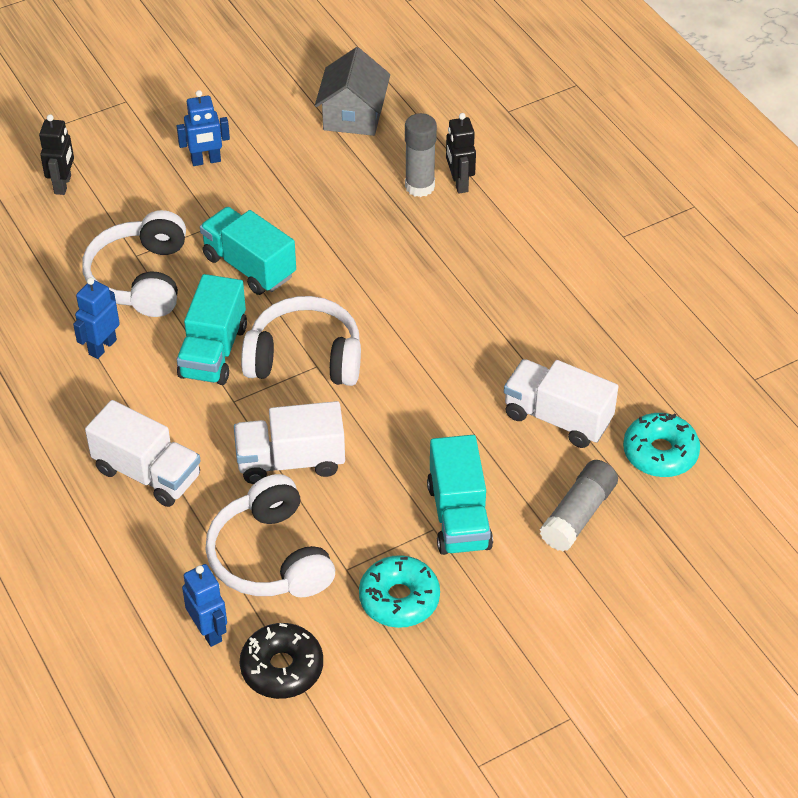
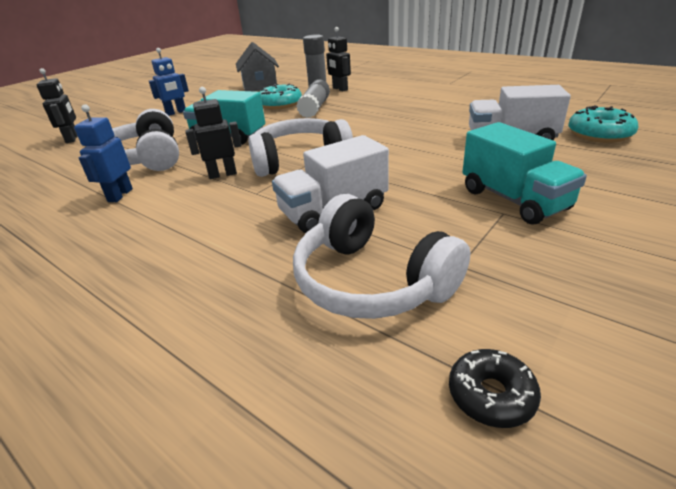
camera: 20 degrees left, 15 degrees down
white truck [85,400,201,507] -> none
turquoise truck [177,274,247,385] -> black robot [185,87,242,179]
blue robot [182,564,227,647] -> none
black donut [240,623,323,699] -> black donut [449,349,541,428], size x0.65
turquoise donut [359,555,440,628] -> turquoise donut moved to [260,84,302,110]
grey glue stick [540,460,618,551] -> grey glue stick moved to [296,79,330,118]

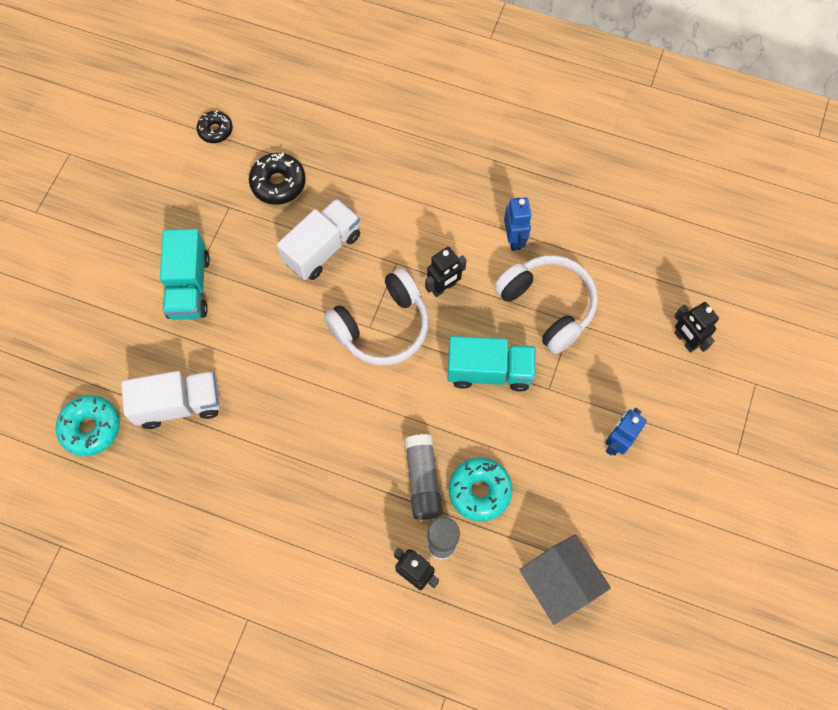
camera: 160 degrees right, 35 degrees up
white headphones [293,194,470,319] -> black donut [249,153,306,205]
turquoise truck [463,122,587,225] -> turquoise truck turned 135 degrees counterclockwise [160,229,210,320]

